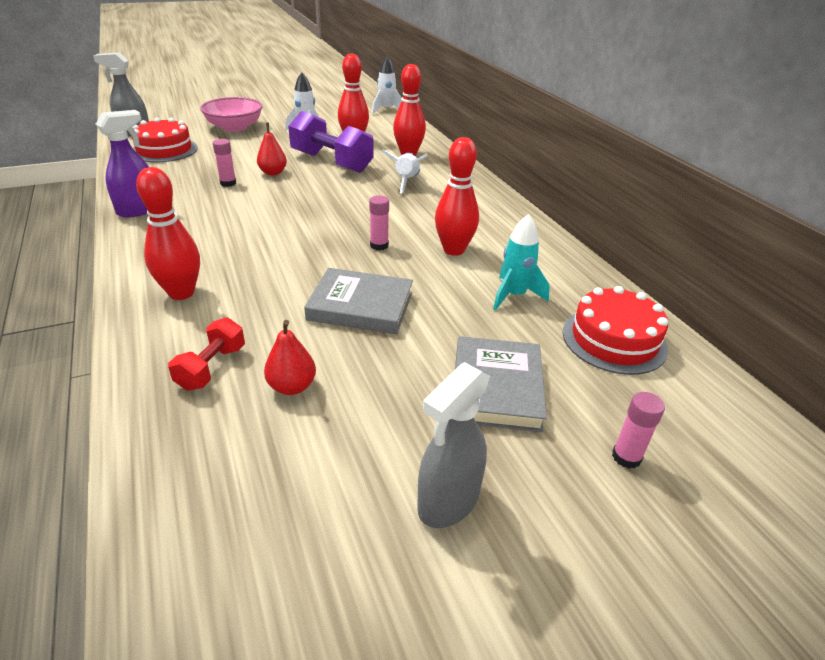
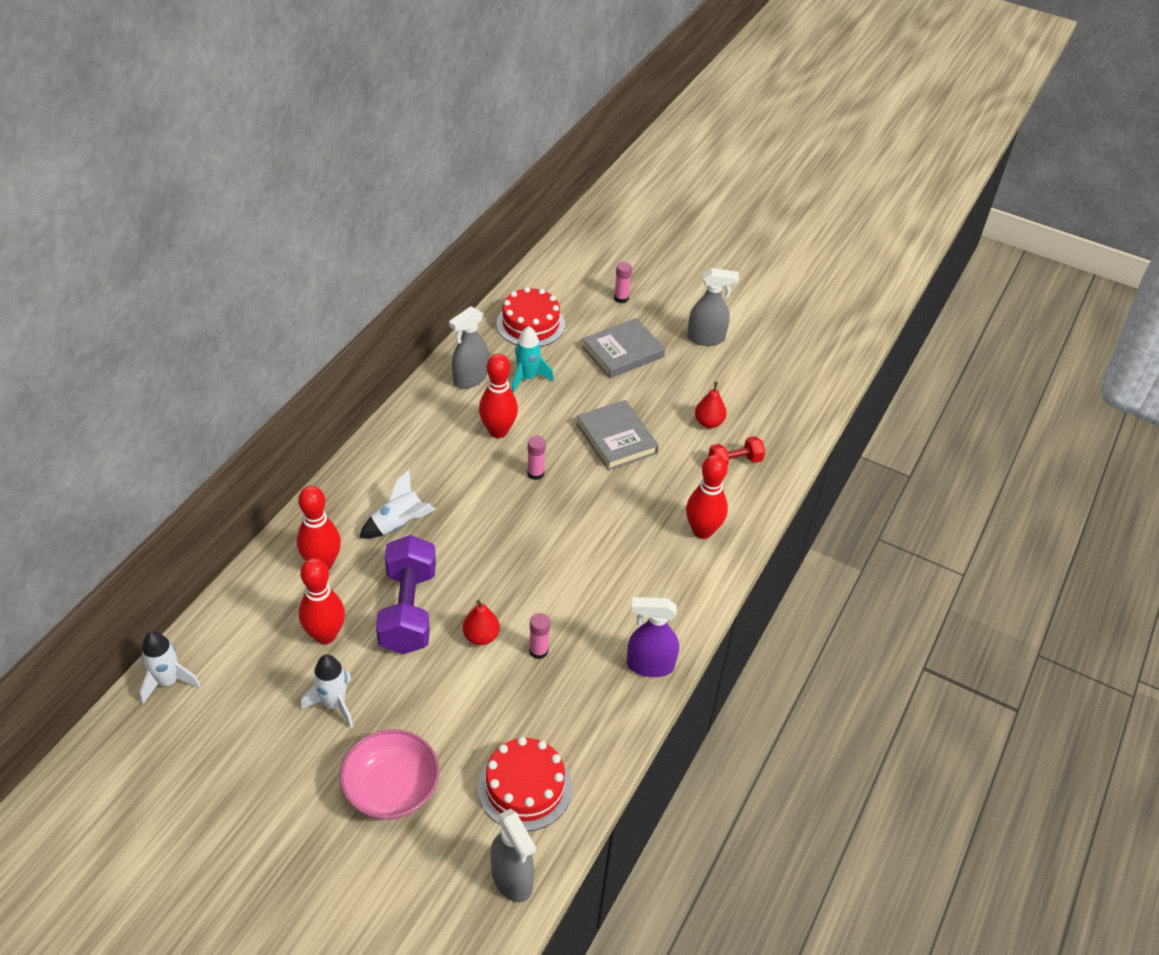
camera: 130 degrees left, 10 degrees up
none -> grey spray bottle [449,306,488,389]

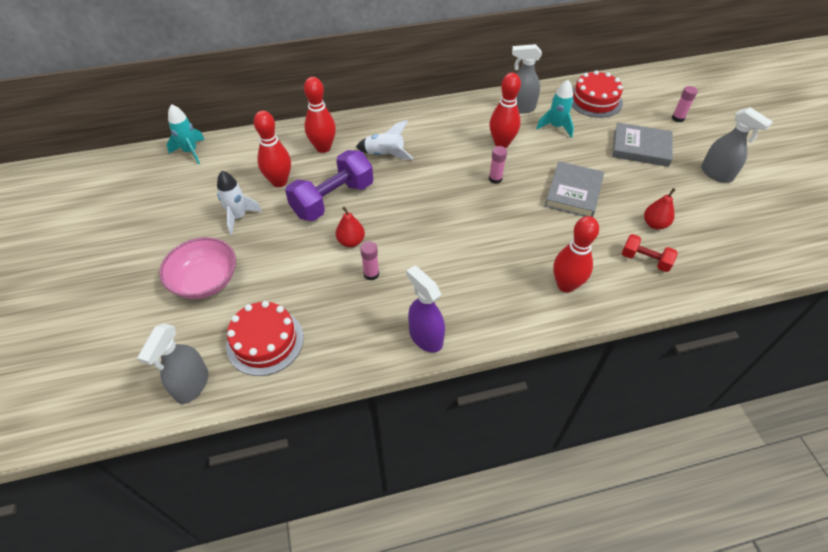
camera: 50 degrees right, 5 degrees up
white rocket [139,631,201,704] -> turquoise rocket [167,104,205,164]

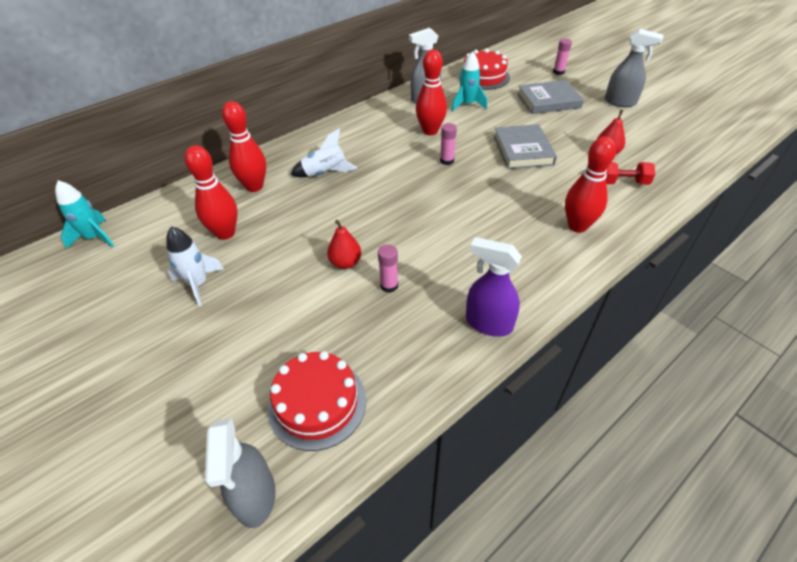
camera: 25 degrees left, 5 degrees down
pink bowl [159,237,236,299] -> none
purple dumbbell [285,150,373,221] -> none

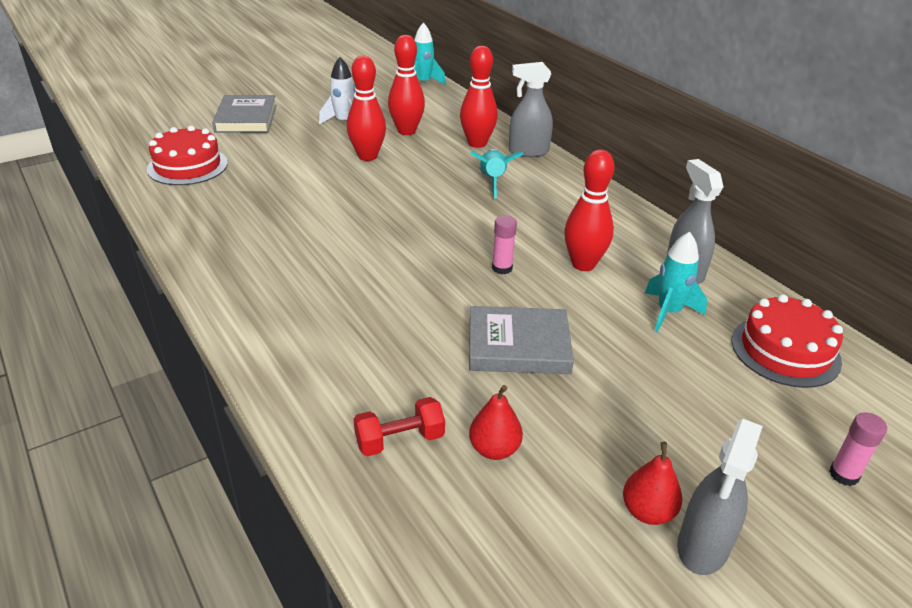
camera: 95 degrees right, 10 degrees down
grey spray bottle [205,418,276,528] -> grey spray bottle moved to [509,62,553,157]
white rocket [290,128,357,177] -> turquoise rocket [470,149,524,198]
red pear [327,220,361,269] -> red pear moved to [623,442,682,525]
pink glue stick [378,244,398,293] -> none
purple spray bottle [466,237,522,336] -> none
grey book [517,80,584,114] -> grey book moved to [212,95,277,133]
red bowling pin [565,137,616,233] -> red bowling pin moved to [347,55,386,161]
red dumbbell [606,162,655,185] -> red dumbbell turned 60 degrees clockwise [354,397,445,456]

